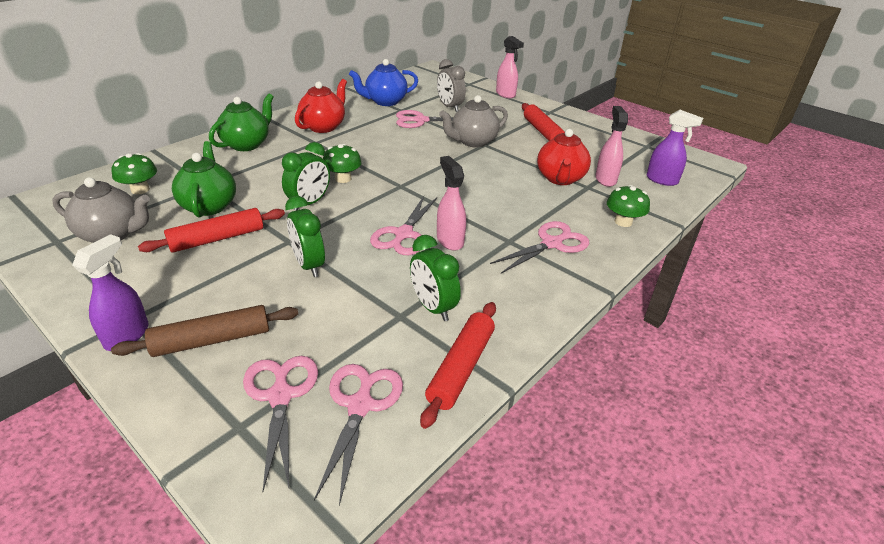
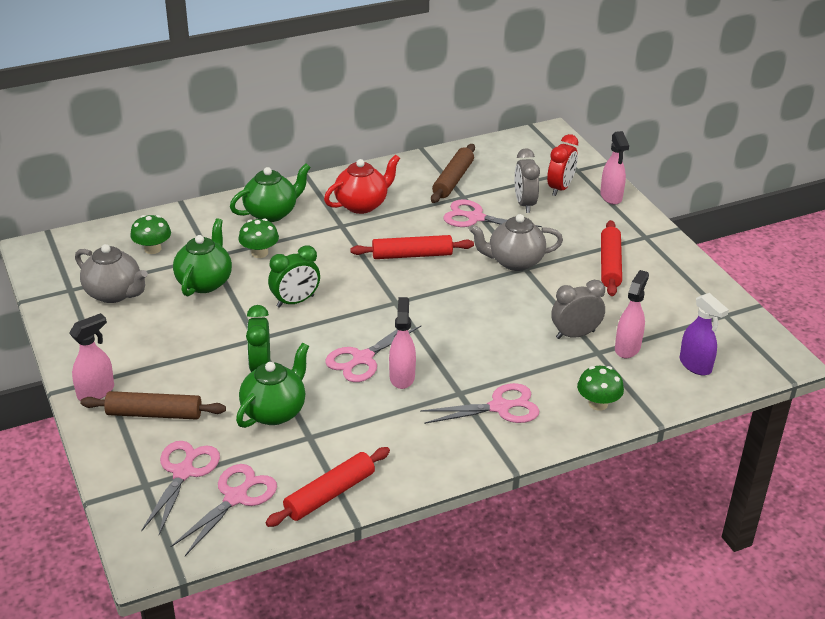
camera: 25 degrees right, 0 degrees up
purple spray bottle [72,234,148,351] -> pink spray bottle [69,313,114,401]
red rolling pin [138,208,285,253] -> red rolling pin moved to [350,235,474,259]
green mushroom [323,144,362,183] -> green mushroom moved to [238,219,279,258]
blue teapot [349,59,418,106] -> brown rolling pin [431,144,475,203]
green clock [410,235,461,321] -> none
red teapot [537,129,591,185] -> grey clock [551,280,605,339]
none -> green teapot [236,343,309,428]
none -> red clock [547,134,578,196]

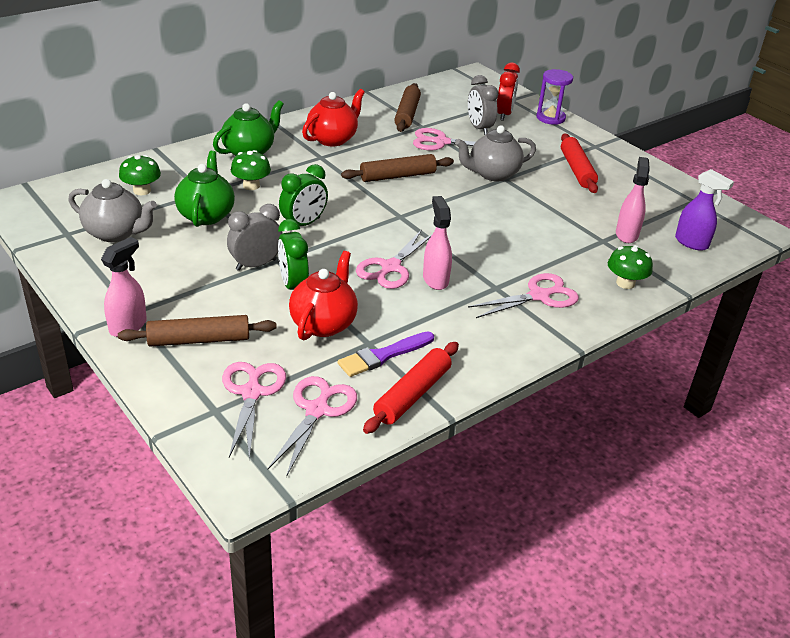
camera: 15 degrees left, 0 degrees up
green teapot [236,343,309,428] -> red teapot [289,251,358,340]
red rolling pin [350,235,474,259] -> brown rolling pin [341,154,454,182]
grey clock [551,280,605,339] -> grey clock moved to [227,204,283,271]
pink spray bottle [600,131,629,205] -> purple hourglass [537,69,573,125]
none -> purple brush [338,331,434,377]

